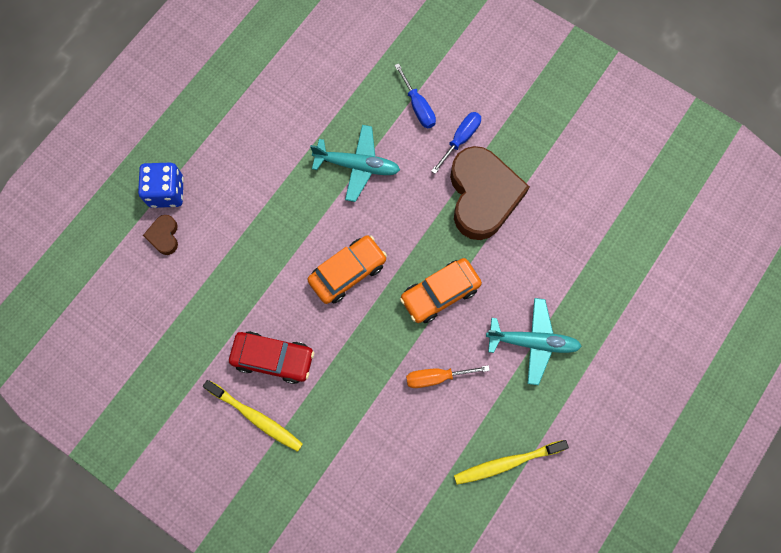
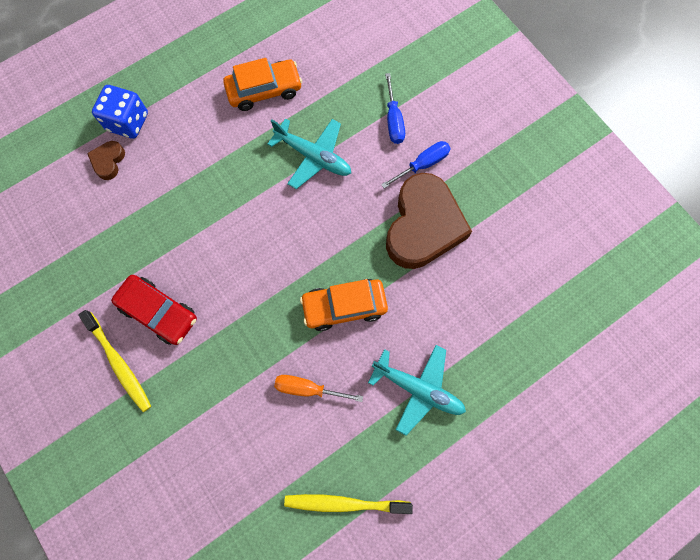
camera: 20 degrees right, 0 degrees up
orange car [307,235,387,304] -> orange car moved to [223,58,302,111]

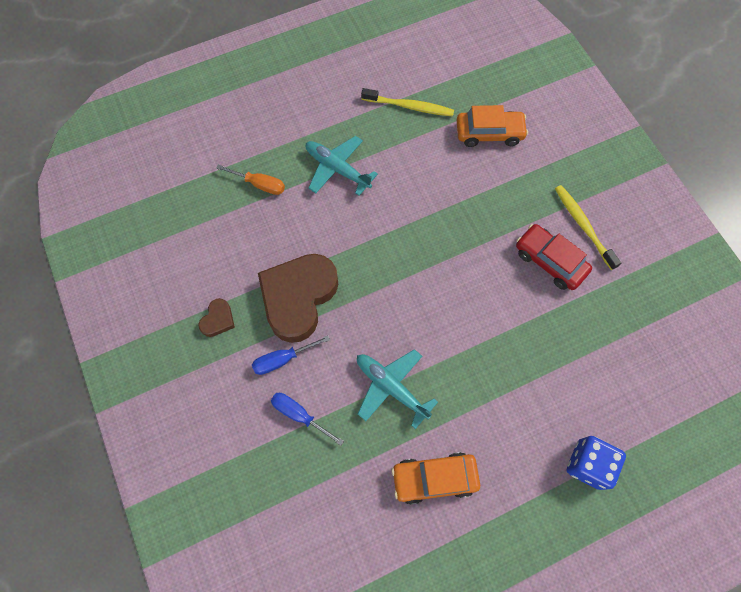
camera: 170 degrees left, 5 degrees down
brown heart [87,141,125,180] -> brown heart moved to [198,298,235,337]
orange screwdriver [274,375,363,402] -> orange screwdriver moved to [216,165,285,195]
orange car [300,279,388,331] -> orange car moved to [457,105,528,147]
blue screwdriver [385,73,405,144] -> blue screwdriver turned 60 degrees counterclockwise [271,393,344,446]

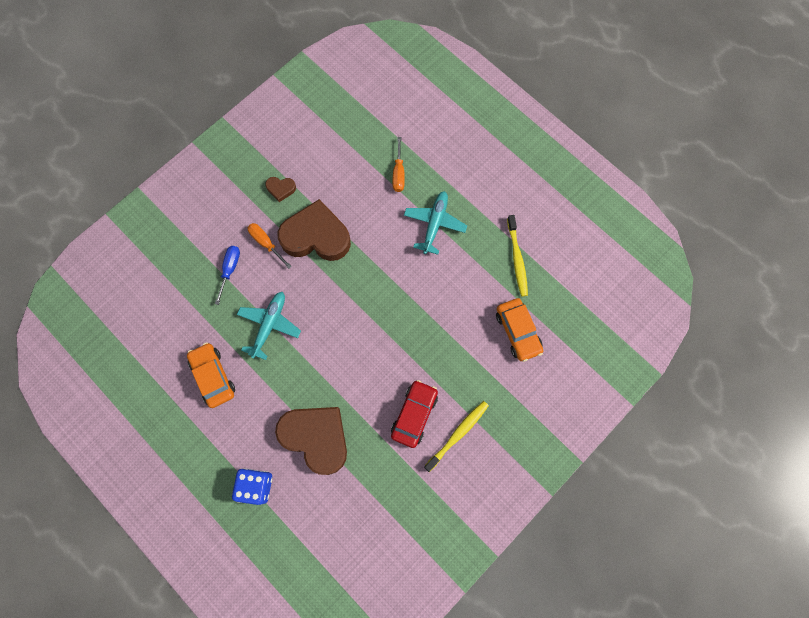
camera: 70 degrees right, 5 degrees up
blue screwdriver [252,336,330,375] -> orange screwdriver [247,223,292,269]
none -> brown heart [275,407,347,475]

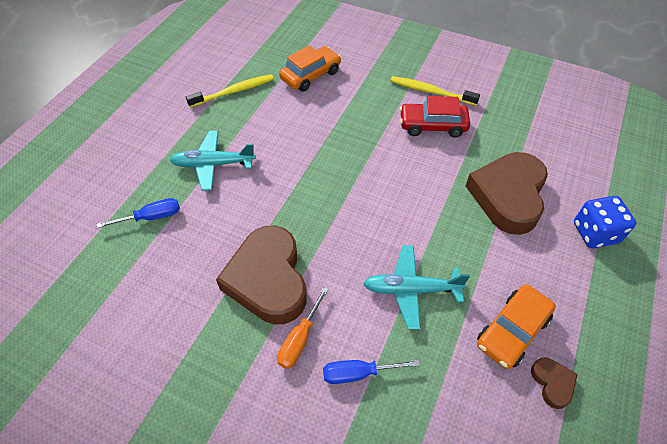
camera: 110 degrees left, 20 degrees down
brown heart [265,177,296,202] -> brown heart moved to [531,358,578,409]
orange screwdriver [392,137,405,192] -> blue screwdriver [97,198,180,228]

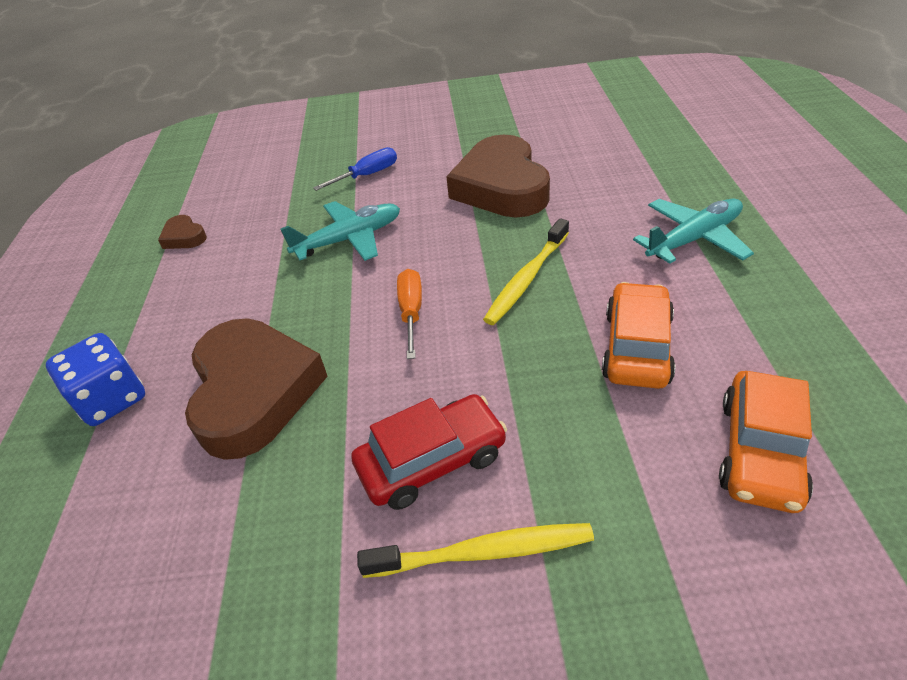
camera: 155 degrees right, 10 degrees down
blue screwdriver [97,198,180,228] -> none
yellow toothbrush [186,74,274,108] -> yellow toothbrush moved to [483,218,569,325]
brown heart [216,225,307,324] -> brown heart turned 150 degrees counterclockwise [446,135,550,218]
orange screwdriver [277,287,329,369] -> orange screwdriver moved to [397,269,422,359]
orange car [477,284,556,369] -> orange car moved to [602,282,675,389]

